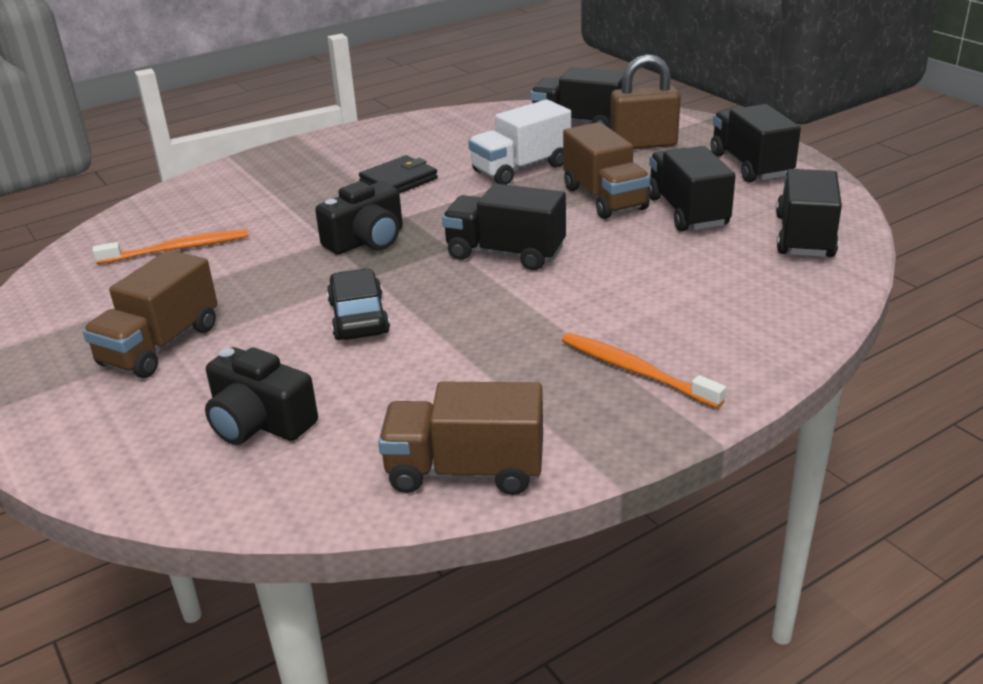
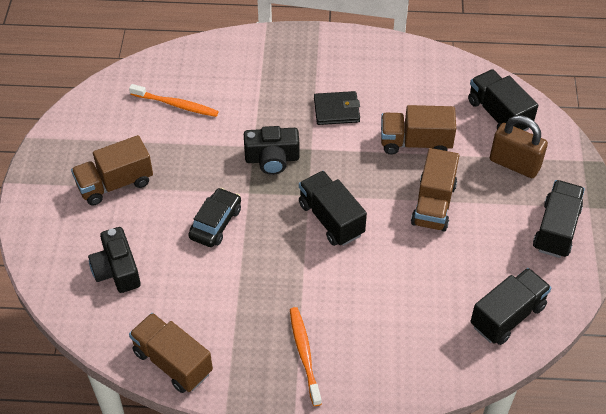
camera: 35 degrees right, 20 degrees up
white truck [468,99,571,185] -> brown truck [381,105,456,155]
black truck [648,146,736,232] -> none

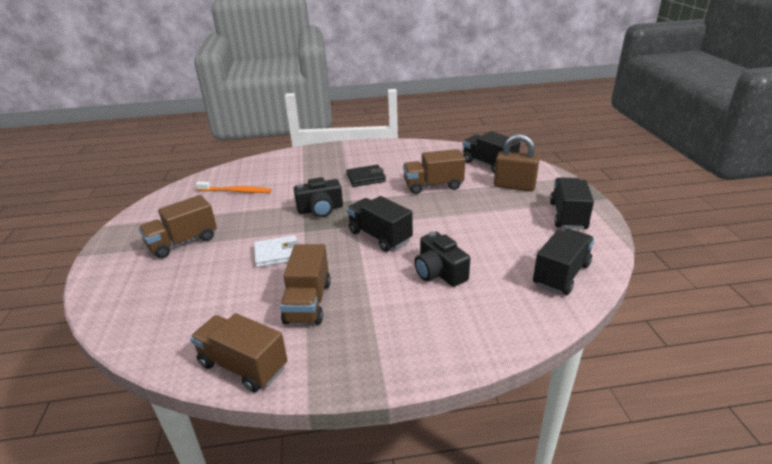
camera: 10 degrees left, 20 degrees down
black camera [88,227,141,293] -> black camera moved to [414,232,470,287]
black car [188,188,241,247] -> white wallet [254,235,299,267]
orange toothbrush [290,307,322,406] -> none
brown truck [411,148,459,231] -> brown truck moved to [280,244,331,325]

